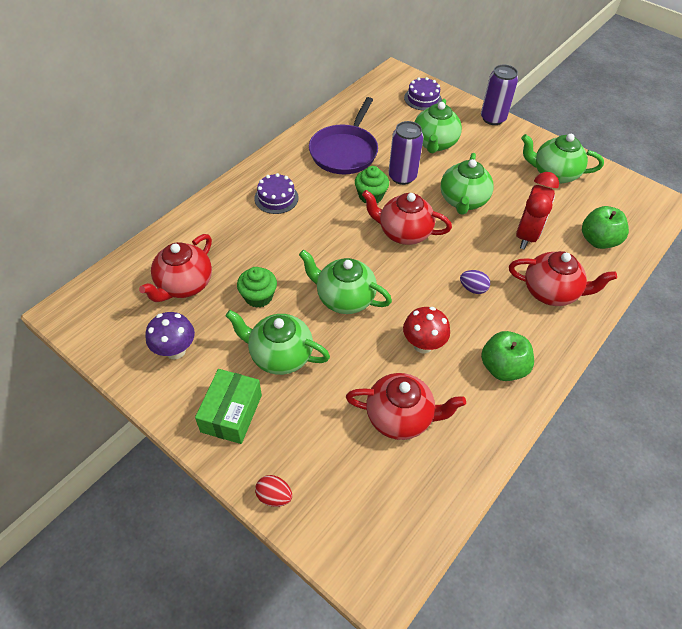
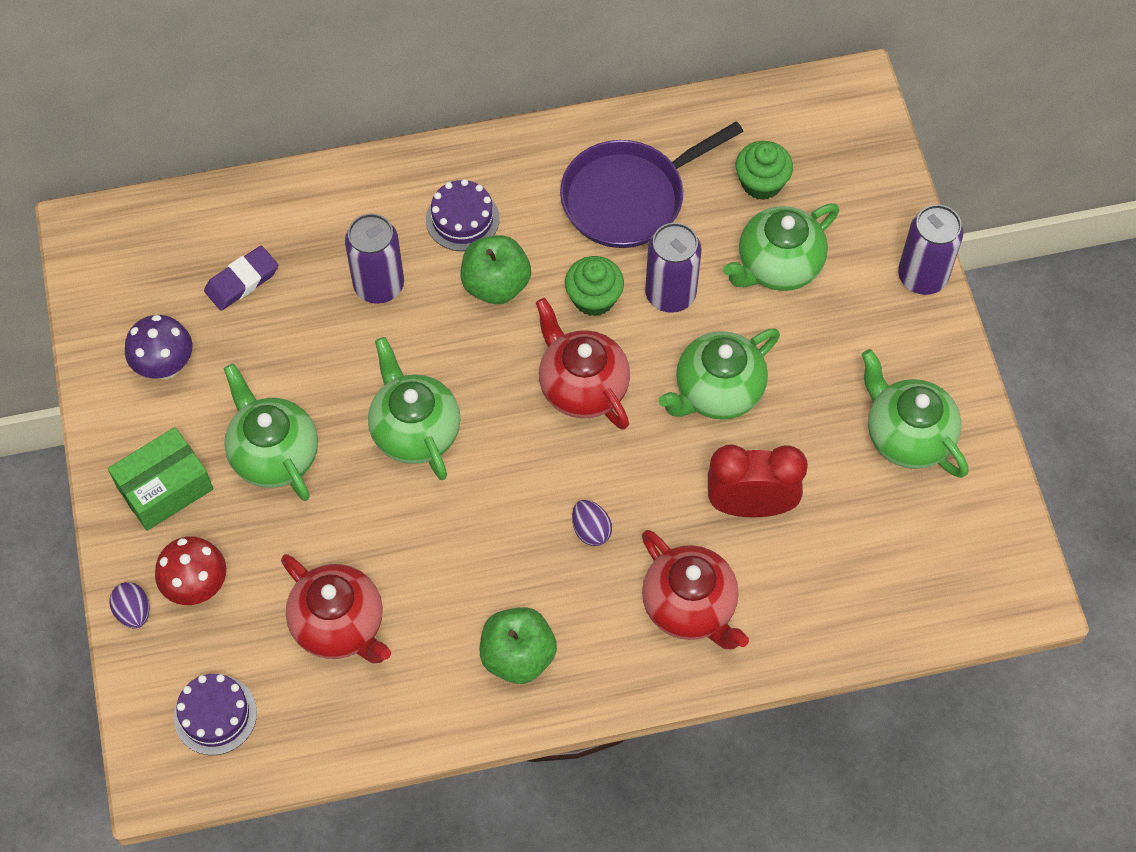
camera: 40 degrees right, 10 degrees up
red teapot [139,234,212,302] -> purple eraser [204,246,278,311]
green cupcake [237,267,277,308] -> green cupcake moved to [736,141,793,200]
red egg [255,475,292,507] -> purple egg [109,582,149,629]
red mushroom [403,307,450,354] -> red mushroom moved to [155,536,226,605]
purple cake [404,77,442,111] -> purple cake moved to [174,674,257,755]
red clock [516,172,559,249] -> red clock turned 150 degrees counterclockwise [708,444,808,517]
green apple [582,206,629,249] -> green apple moved to [461,235,531,304]
none -> purple can [345,213,404,304]

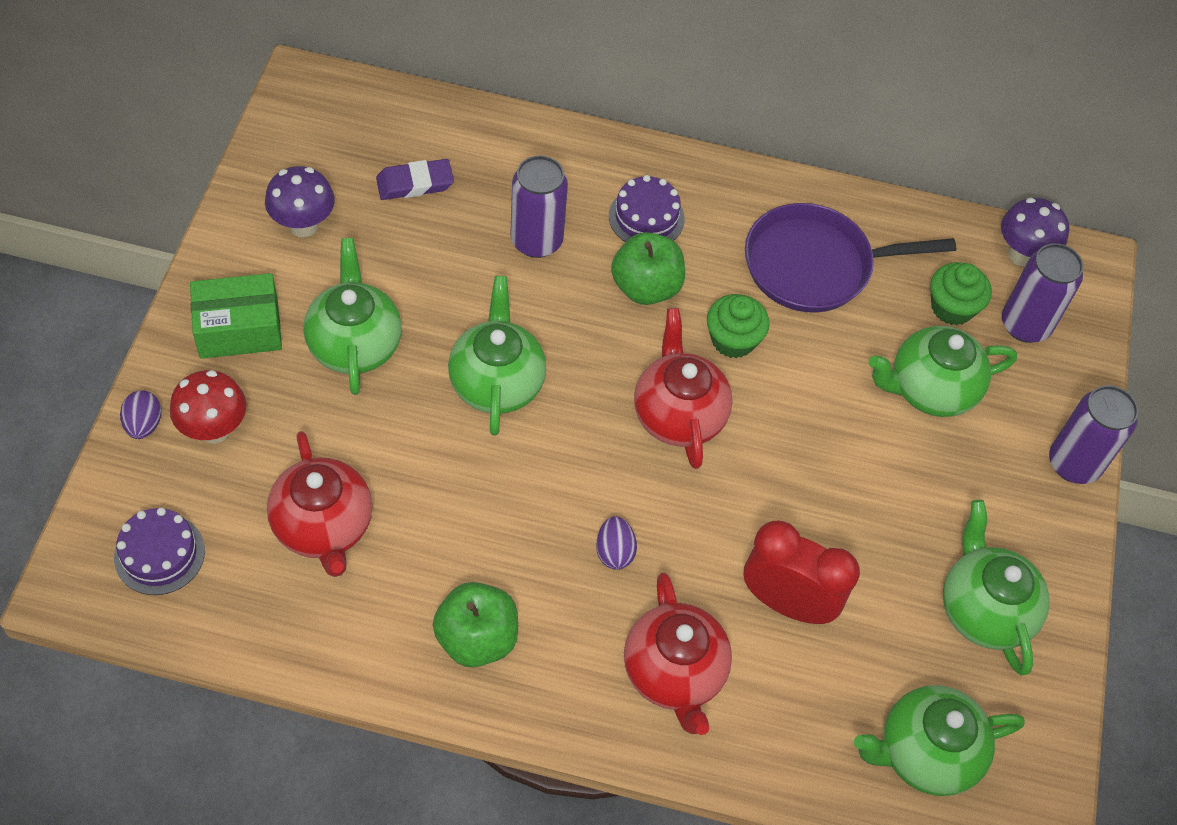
camera: 20 degrees right, 5 degrees down
purple can [645,223,701,313] -> purple can moved to [1002,243,1083,343]
green teapot [658,328,780,420] -> green teapot moved to [854,685,1025,796]
none -> purple mushroom [1001,198,1069,267]

